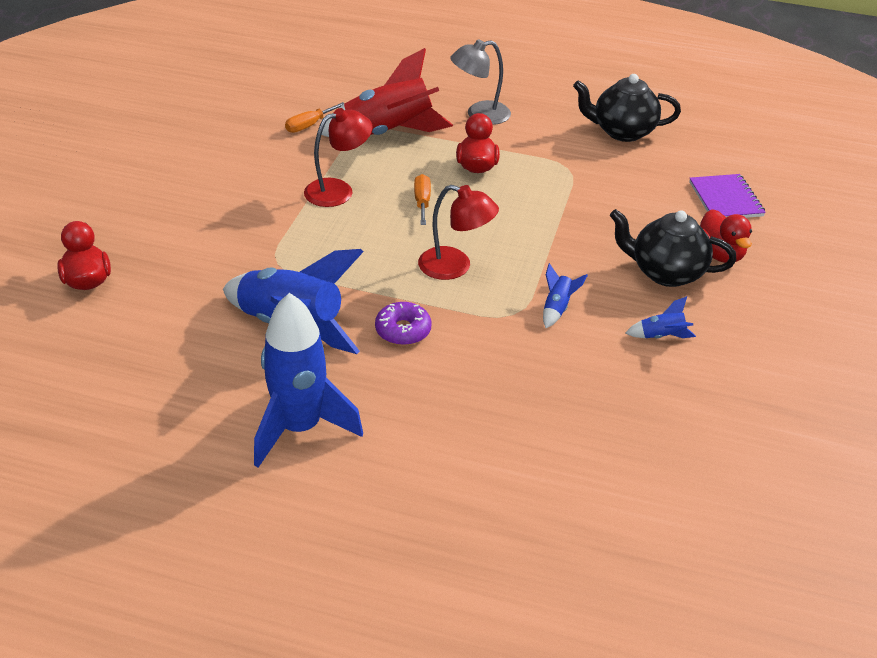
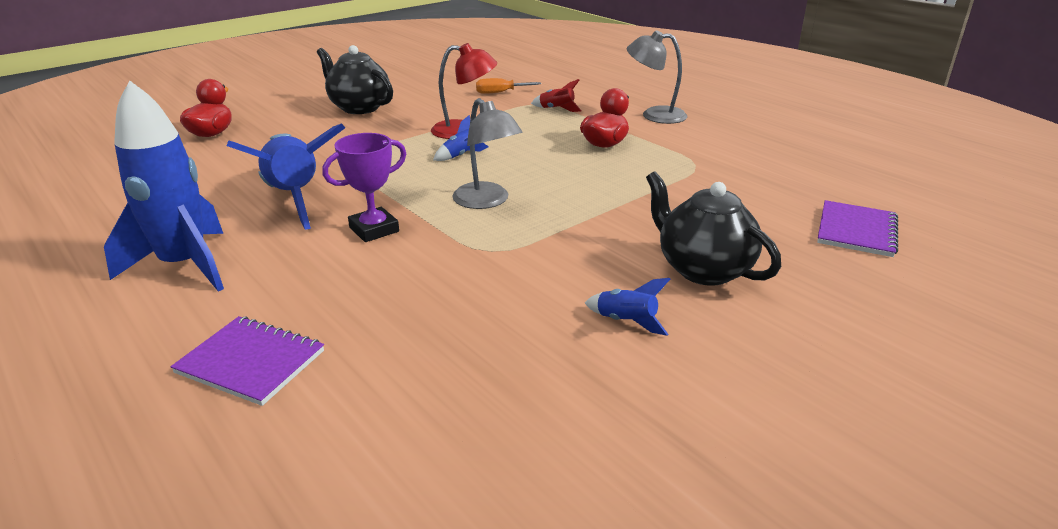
camera: 35 degrees right, 10 degrees down
red rocket [321,48,453,137] -> red rocket [531,79,582,112], size x0.42
purple donut [375,302,432,345] -> purple trophy [322,133,406,242]
orange screwdriver [414,174,431,225] -> none
red lamp [418,185,499,280] -> grey lamp [453,98,523,209]
blue rocket [543,263,588,328] -> blue rocket moved to [433,115,489,161]
black teapot [573,74,681,142] -> black teapot moved to [317,45,393,114]
red duck [700,209,752,263] -> none
none -> purple notebook [171,316,324,406]

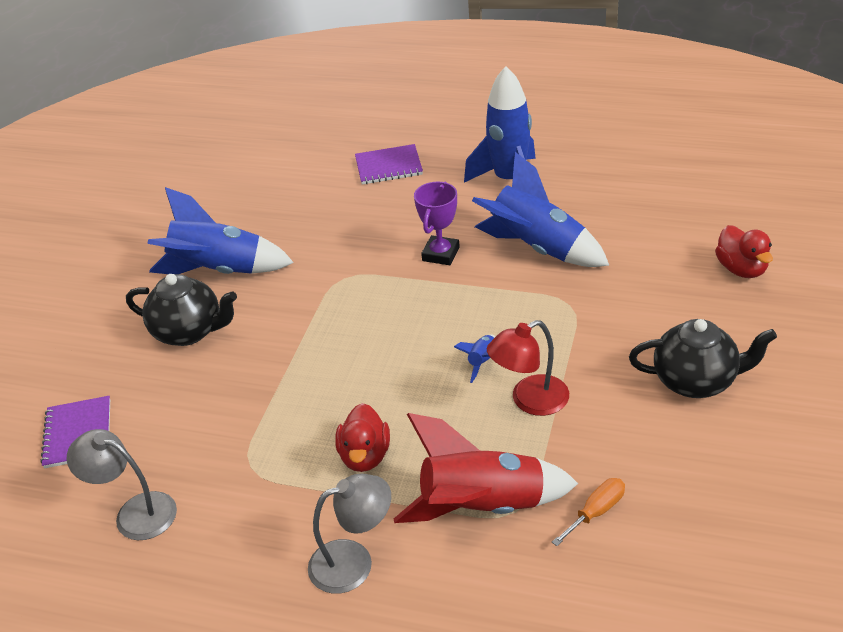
camera: 150 degrees right, 10 degrees up
grey lamp [453,98,523,209] -> grey lamp moved to [67,429,177,540]
red rocket [531,79,582,112] -> red rocket [394,413,578,523], size x2.40
blue rocket [585,278,670,336] -> blue rocket [147,187,294,274], size x2.40

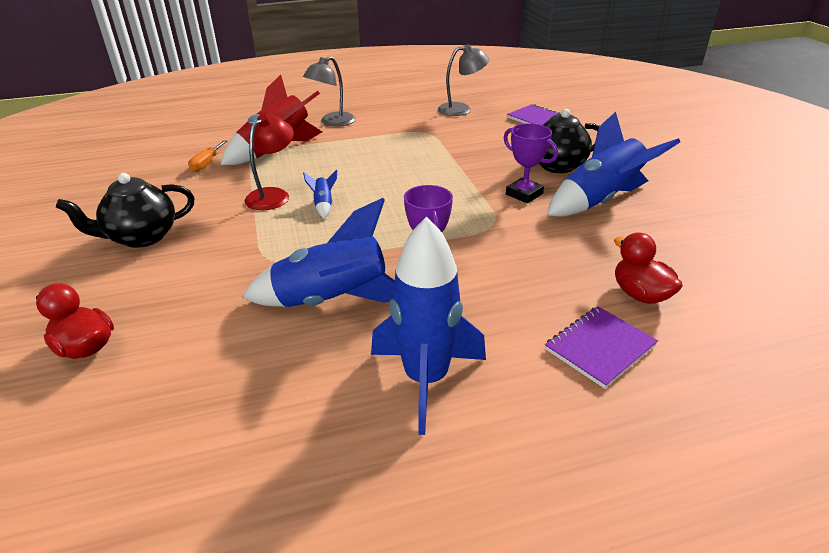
camera: 145 degrees right, 5 degrees down
red duck [335,403,390,472] -> red duck moved to [614,232,683,304]
none -> purple trophy [504,123,558,203]

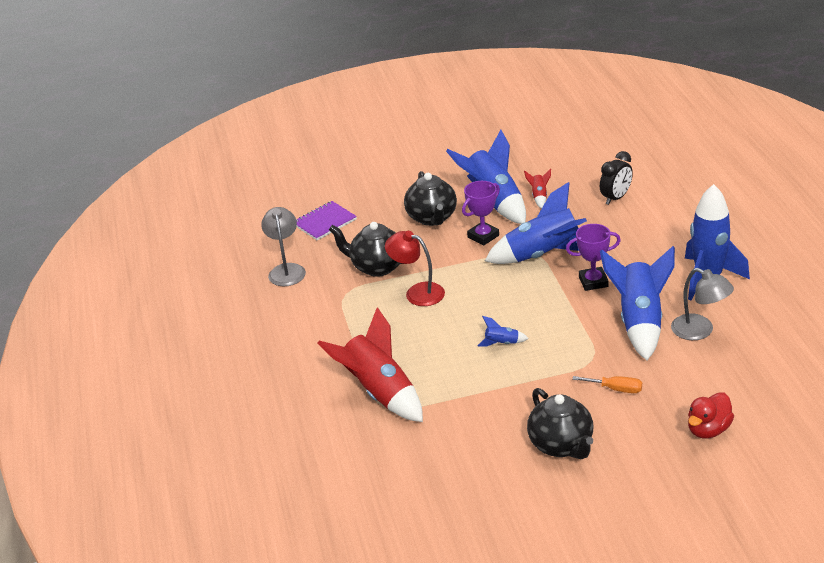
camera: 85 degrees left, 0 degrees up
orange screwdriver [188,140,227,172] -> orange screwdriver moved to [572,376,642,393]
red lamp [244,114,294,210] -> red lamp moved to [385,231,445,306]
grey lamp [303,56,356,127] -> grey lamp moved to [671,268,734,340]
purple notebook [545,306,658,389] -> none
red duck [614,232,683,304] -> black clock [600,151,633,205]
none -> black teapot [329,222,403,277]
none -> blue rocket [485,182,587,264]
none -> red rocket [524,169,551,209]

